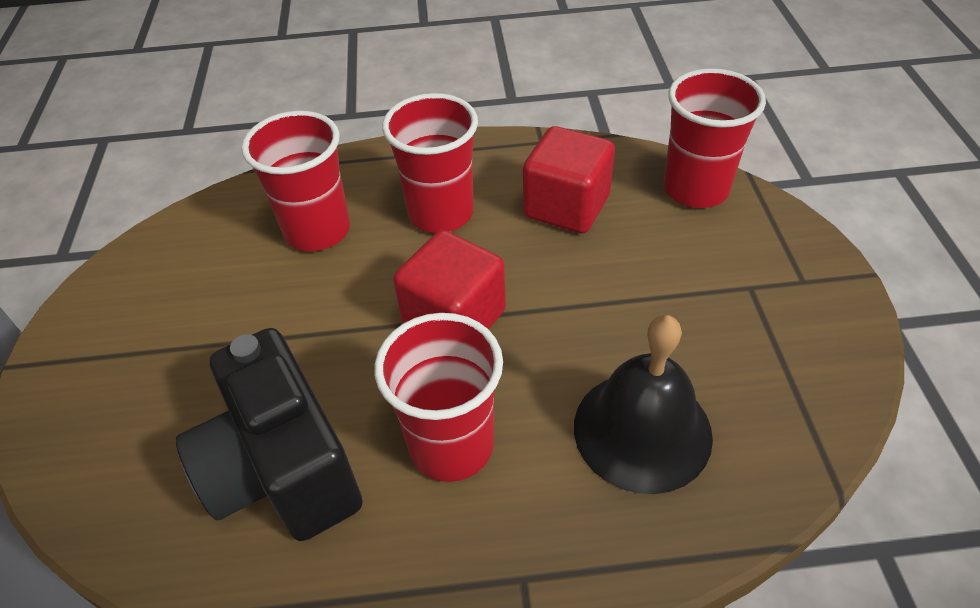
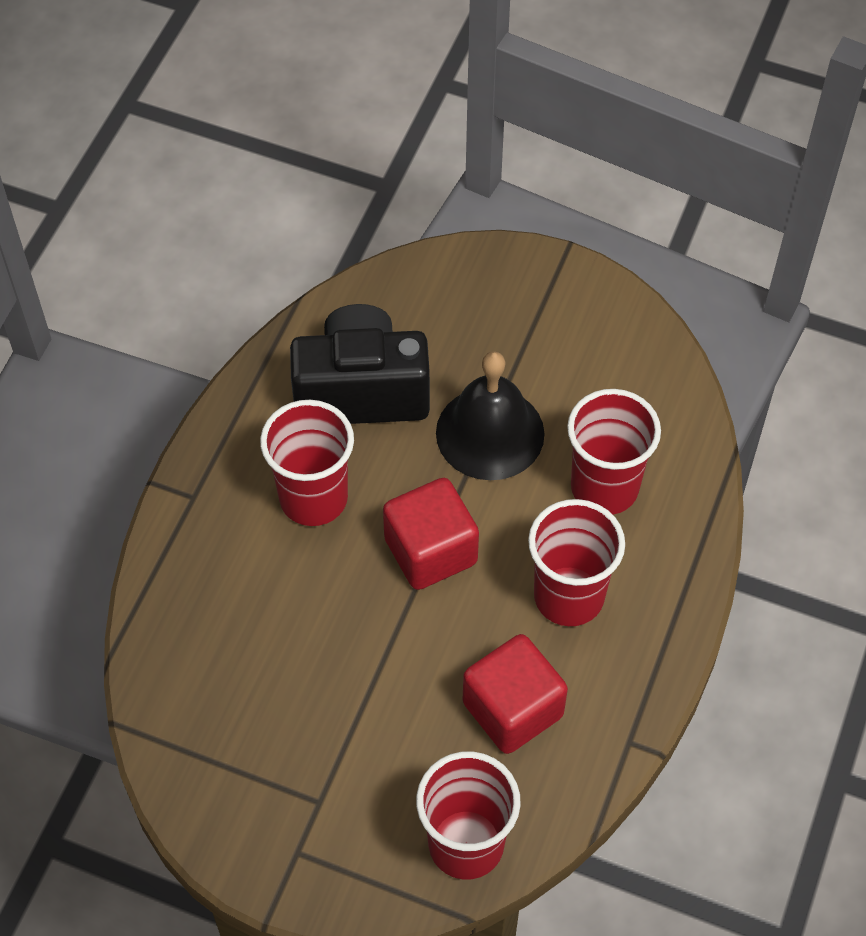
camera: 115 degrees right, 10 degrees up
black bell [574,315,713,494] -> black bell moved to [436,352,545,480]

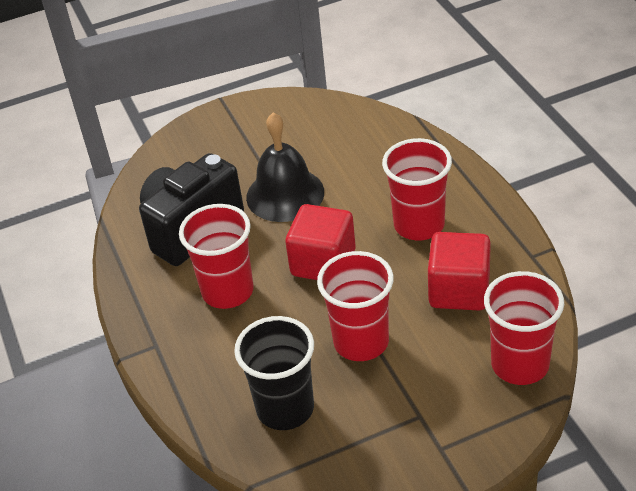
camera: 40 degrees left, 15 degrees down
red cup [567,389,661,515] -> red cup moved to [317,251,394,361]
none -> black cup [234,316,314,430]

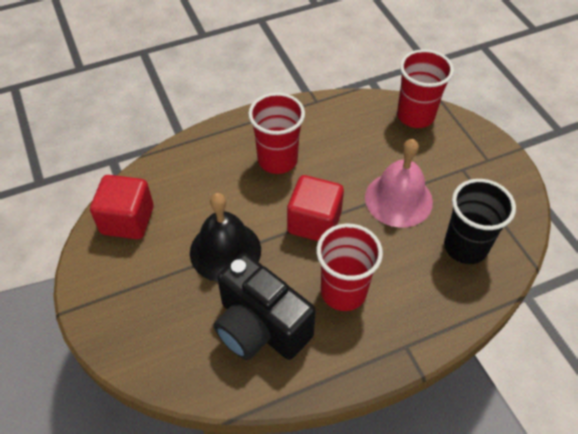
camera: 95 degrees left, 10 degrees up
red cup [317,251,394,361] -> pink bell [365,139,433,228]
red cube [428,232,491,311] -> red cube moved to [90,175,154,239]

